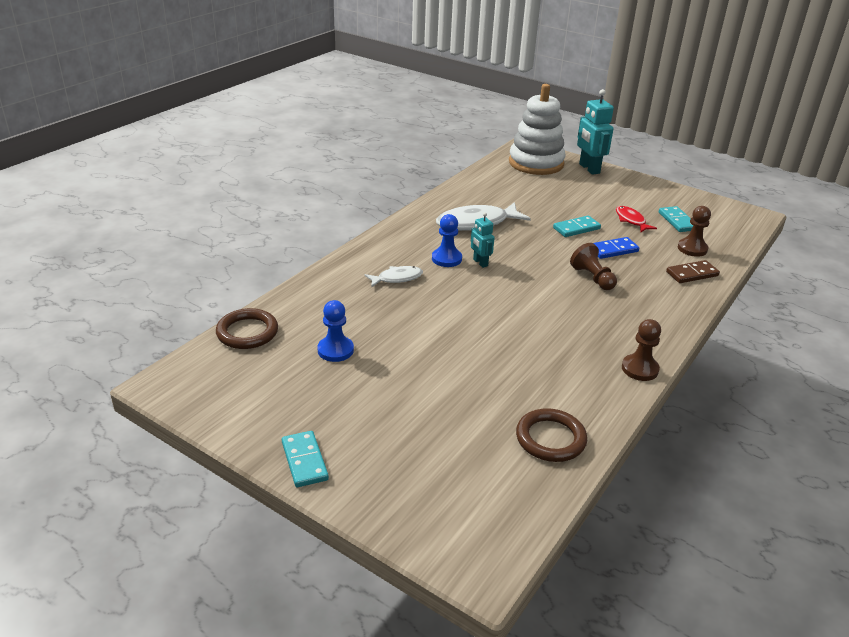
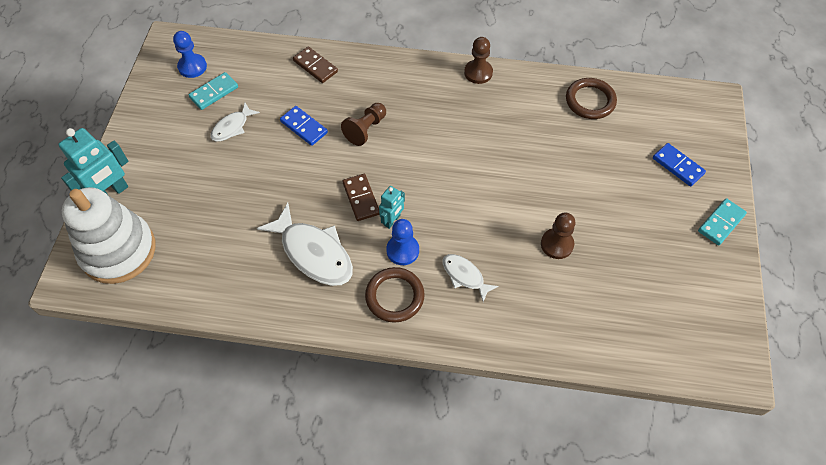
camera: 115 degrees left, 25 degrees up
brown ring [216,308,278,349] -> brown ring moved to [365,267,425,323]
blue pawn [317,300,354,362] -> blue pawn moved to [173,31,207,78]
turquoise domino [553,216,601,237] -> none
red fish [616,206,657,232] -> white fish [210,103,260,142]
brown pawn [678,206,711,257] -> brown pawn moved to [541,213,575,259]
none -> brown domino [342,174,380,221]
none -> blue domino [653,143,706,187]

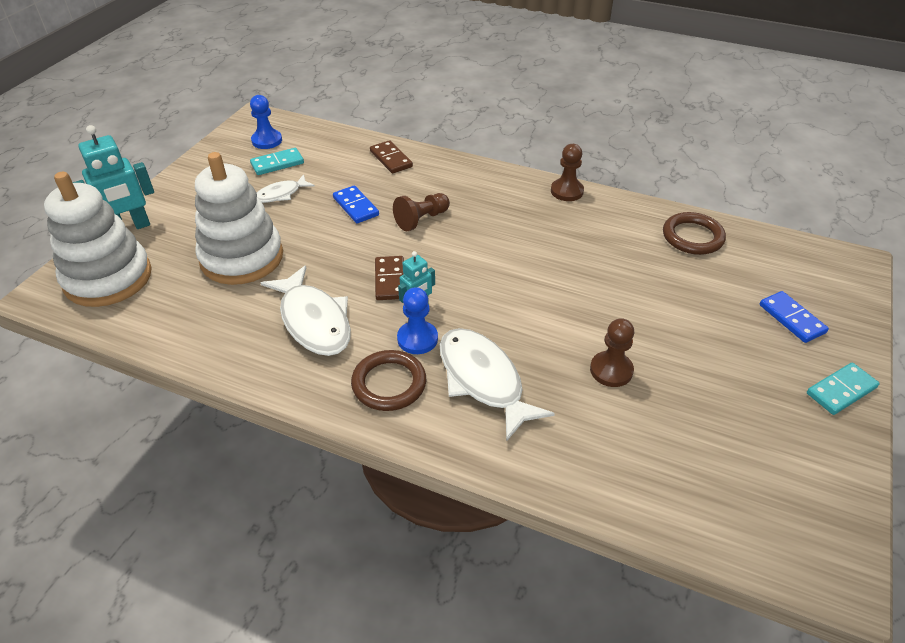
camera: 15 degrees right, 15 degrees down
white fish [442,254,499,302] -> white fish [440,328,555,442], size x1.83
none -> white stacking toy [195,152,283,285]

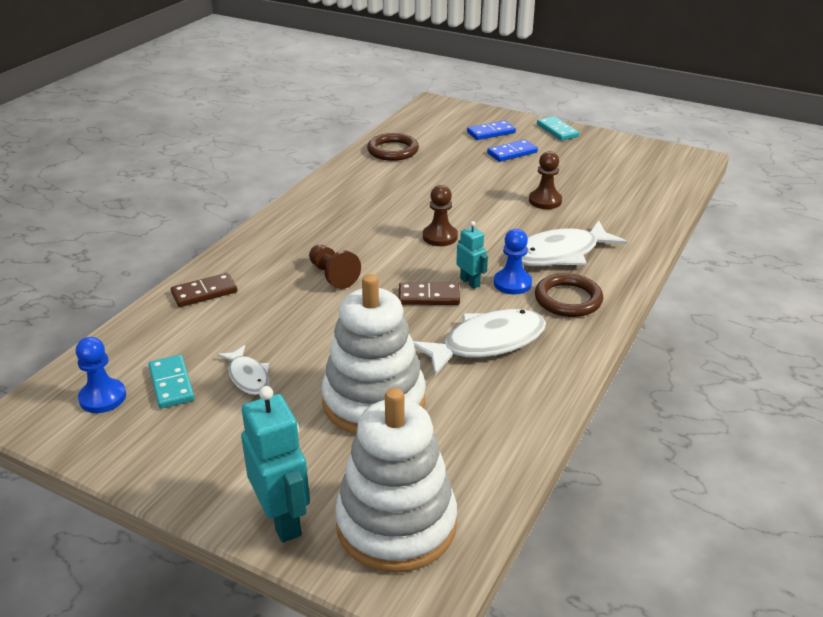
camera: 85 degrees left, 10 degrees down
blue domino [333,185,379,223] -> blue domino moved to [487,139,538,162]
brown pawn [551,144,584,201] -> brown pawn moved to [423,185,458,246]

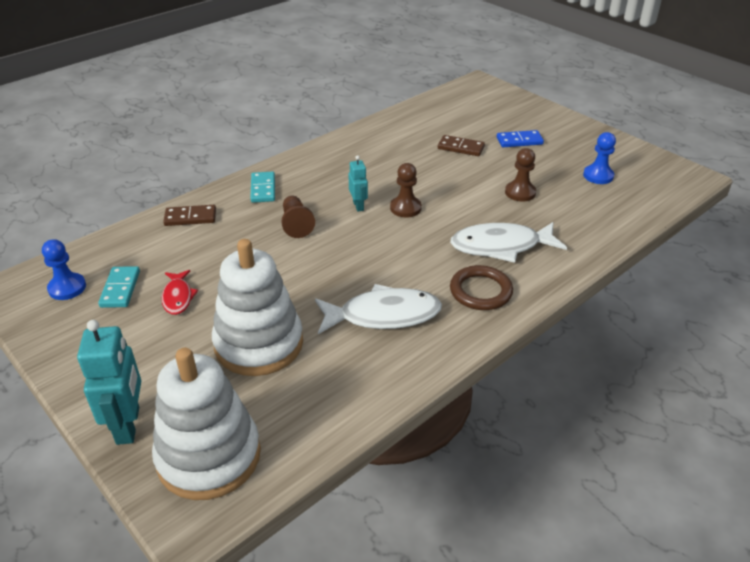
camera: 20 degrees right, 5 degrees up
white fish [217,345,269,395] -> red fish [162,270,198,315]
brown ring [367,133,419,161] -> none
brown domino [399,283,460,305] -> brown domino moved to [438,135,485,156]
turquoise robot [456,221,488,289] -> turquoise robot moved to [348,155,368,212]
blue domino [467,120,516,140] -> none
blue pawn [494,229,532,294] -> blue pawn moved to [583,132,616,184]
turquoise domino [537,116,579,141] -> turquoise domino moved to [250,172,275,203]

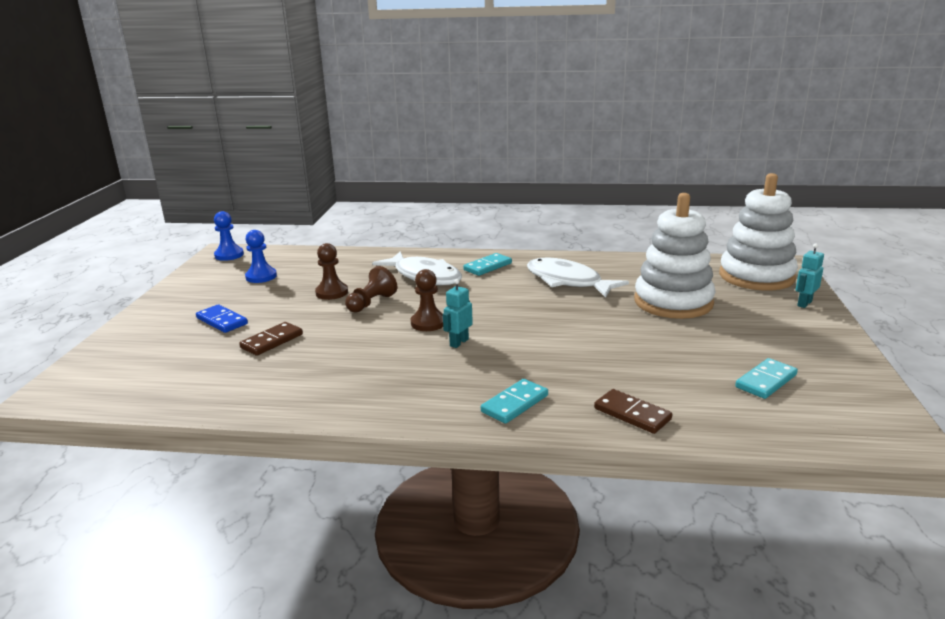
camera: 130 degrees left, 15 degrees down
blue pawn [42,239,86,300] -> blue pawn moved to [214,211,244,261]
turquoise robot [77,320,141,445] -> turquoise robot [796,244,824,308], size x0.56
red fish [162,270,198,315] -> none
brown pawn [281,196,315,238] -> brown pawn moved to [345,266,397,313]
brown domino [438,135,485,156] -> brown domino turned 60 degrees clockwise [239,322,303,356]
brown ring [450,265,513,310] -> turquoise domino [463,253,512,276]

